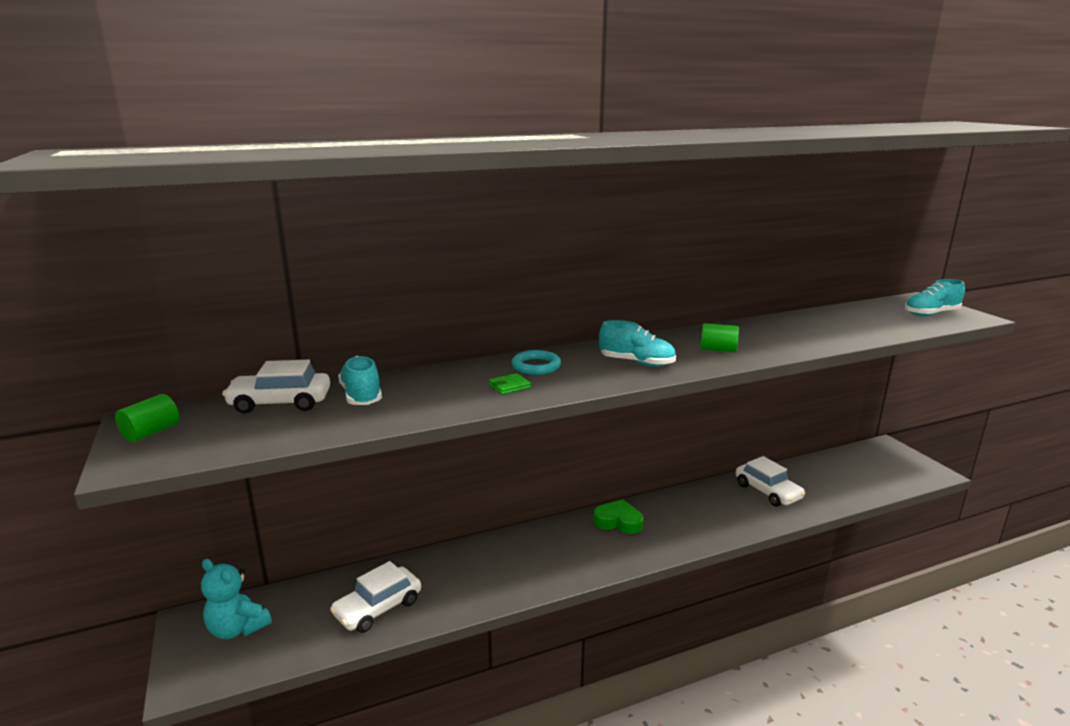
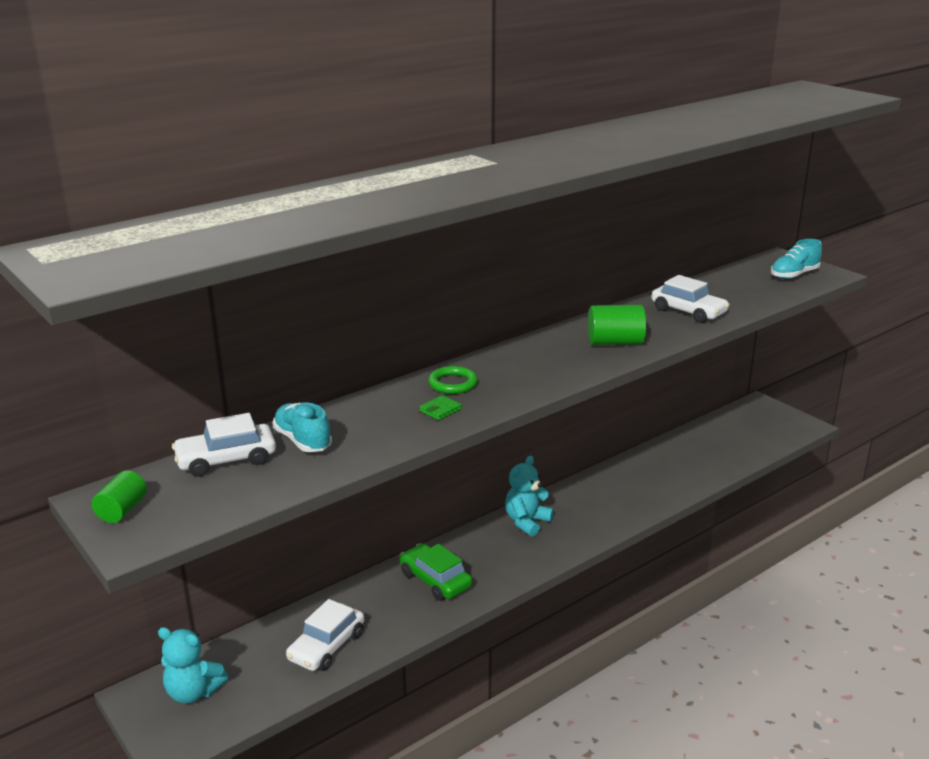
camera: 15 degrees left, 5 degrees up
turquoise ring [512,350,561,375] -> green ring [428,366,478,394]
green heart [594,499,643,534] -> turquoise teddy bear [505,456,554,537]
turquoise shoe [599,320,676,367] -> none
green cylinder [700,323,739,352] -> green cylinder [588,305,646,345], size x1.52
white car [736,456,805,507] -> white car moved to [651,275,730,323]
none -> green car [400,543,472,601]

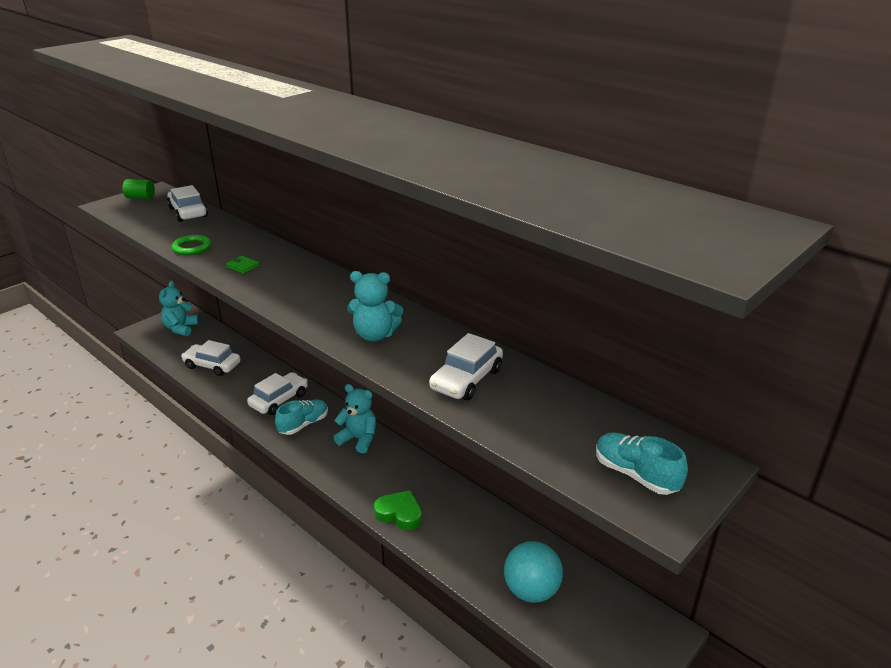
camera: 80 degrees right, 5 degrees up
turquoise shoe [273,403,332,452] -> turquoise shoe moved to [275,399,328,435]
green car [400,543,472,601] -> white car [247,372,308,415]
green ring [428,366,478,394] -> green ring moved to [172,235,211,255]
green cylinder [588,305,646,345] -> turquoise teddy bear [347,271,403,341]
none -> green heart [374,490,422,530]
none -> turquoise ball [504,541,563,603]

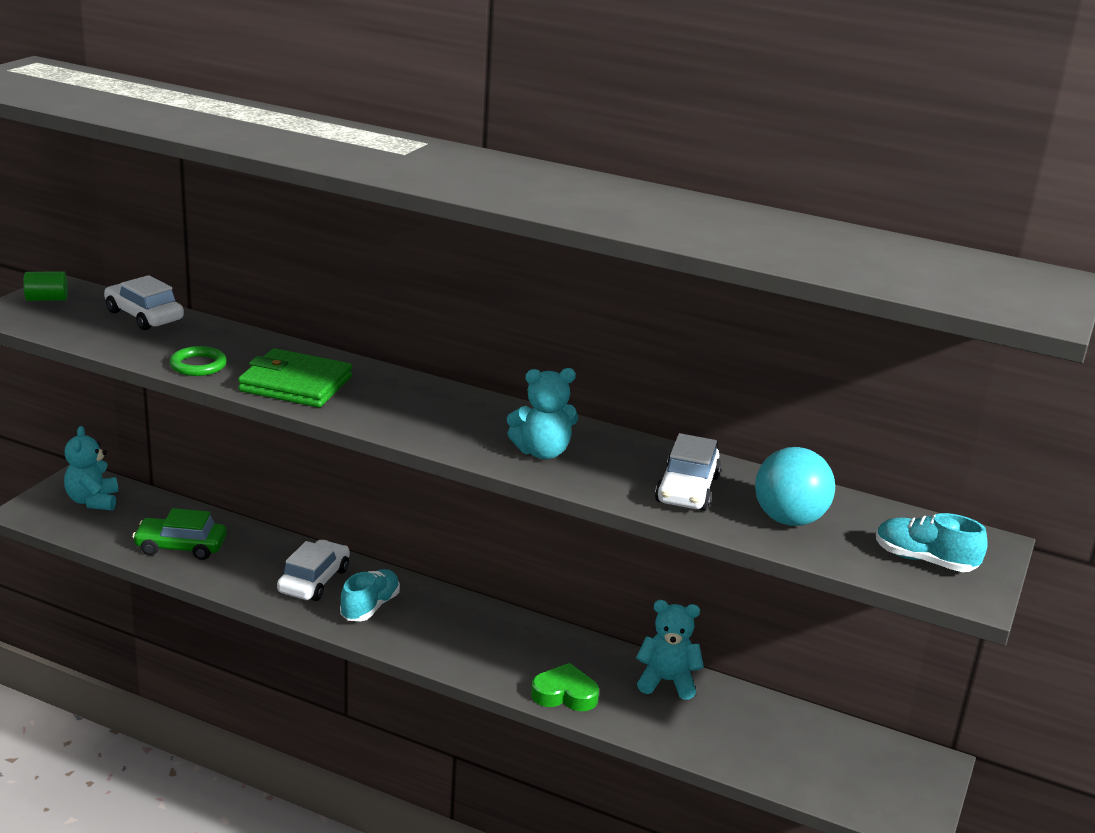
camera: 20 degrees left, 5 degrees down
white car [181,340,241,376] -> green car [132,508,227,560]
green wallet [226,256,260,274] -> green wallet [238,348,352,407], size x2.49
turquoise teddy bear [333,384,376,453] -> turquoise teddy bear moved to [636,600,704,700]
turquoise ball [504,541,563,603] -> turquoise ball moved to [755,447,835,526]

